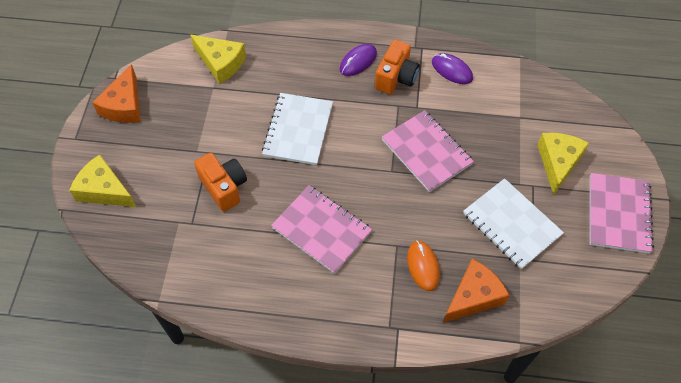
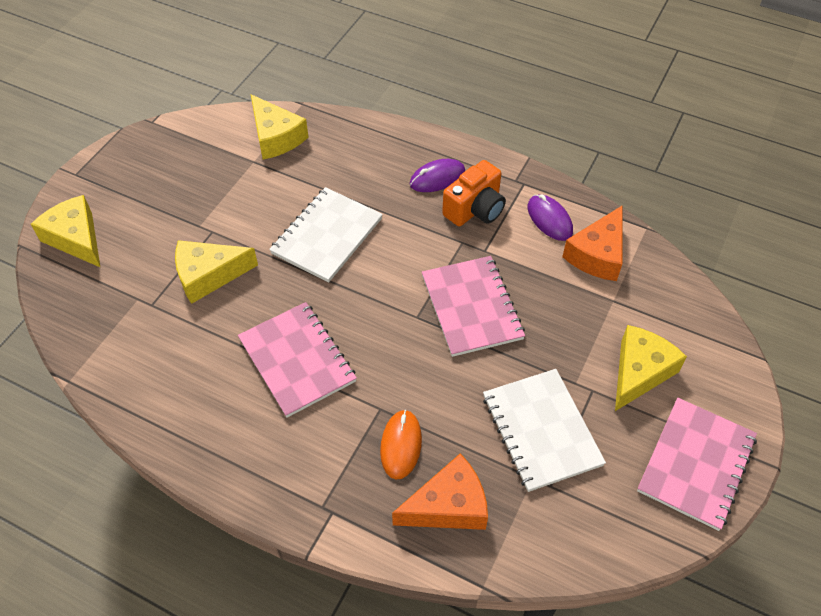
camera: 20 degrees right, 5 degrees down
orange cheese [92,64,141,123] -> orange cheese moved to [562,205,623,281]
orange camera [194,153,247,212] -> yellow cheese [175,240,258,304]

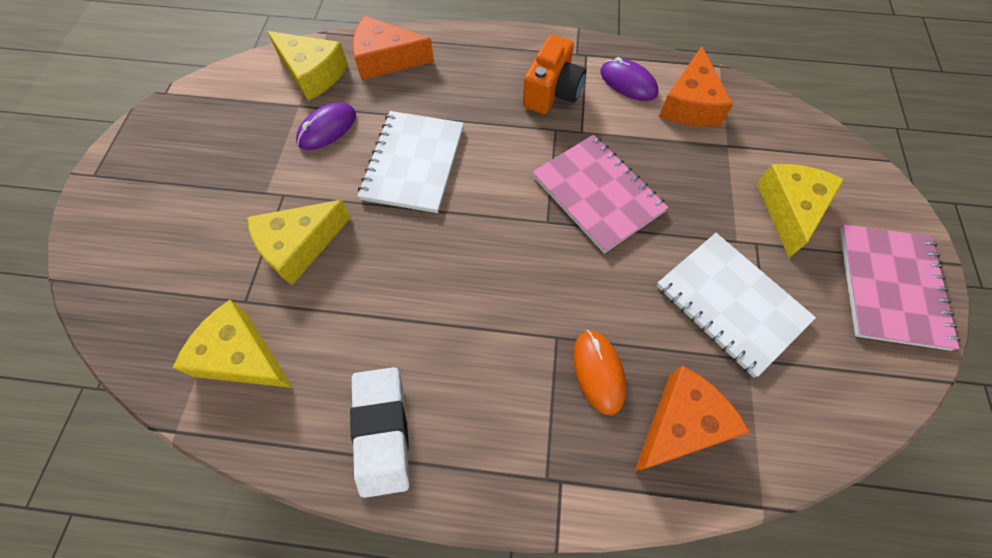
camera: 20 degrees left, 10 degrees up
yellow cheese [31,195,101,268] -> yellow cheese moved to [173,300,293,388]
pink notebook [238,302,357,418] -> none
purple mouse [409,159,465,192] -> purple mouse moved to [296,102,356,150]
none -> white eraser [350,367,410,498]
none -> orange cheese [353,16,434,80]

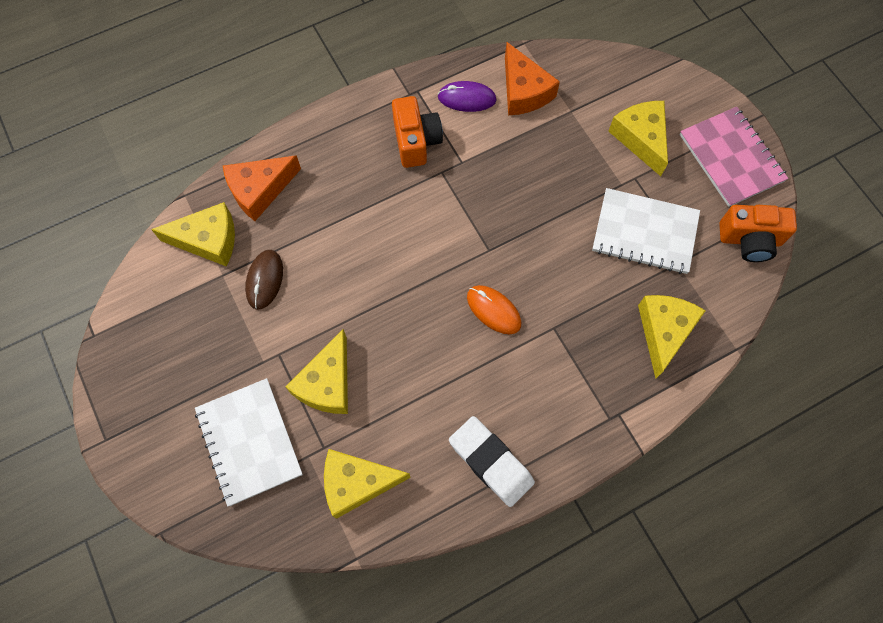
camera: 35 degrees left, 5 degrees up
purple mouse [296,102,356,150] -> brown mouse [245,250,283,310]
white notebook [358,111,464,213] -> white notebook moved to [195,378,303,506]
pink notebook [532,135,669,253] -> none
orange mouse [573,330,626,415] -> orange mouse moved to [467,285,521,334]
orange cheese [634,366,750,472] -> yellow cheese [638,295,706,379]
none -> orange camera [719,205,797,262]

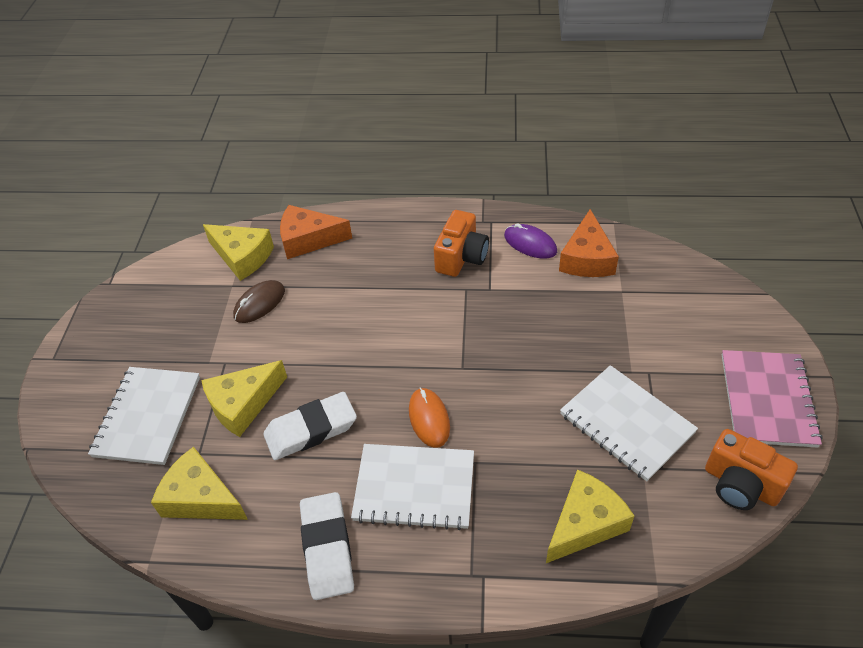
camera: 35 degrees right, 20 degrees down
yellow cheese [608,101,668,176] -> none
none -> white eraser [264,392,357,460]
none -> white notebook [351,444,474,530]

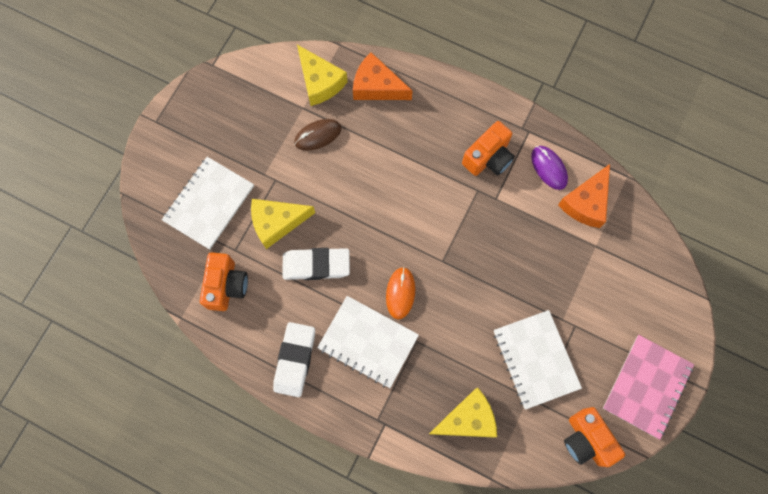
camera: 20 degrees right, 25 degrees up
yellow cheese [151,447,248,520] -> orange camera [200,252,248,311]

